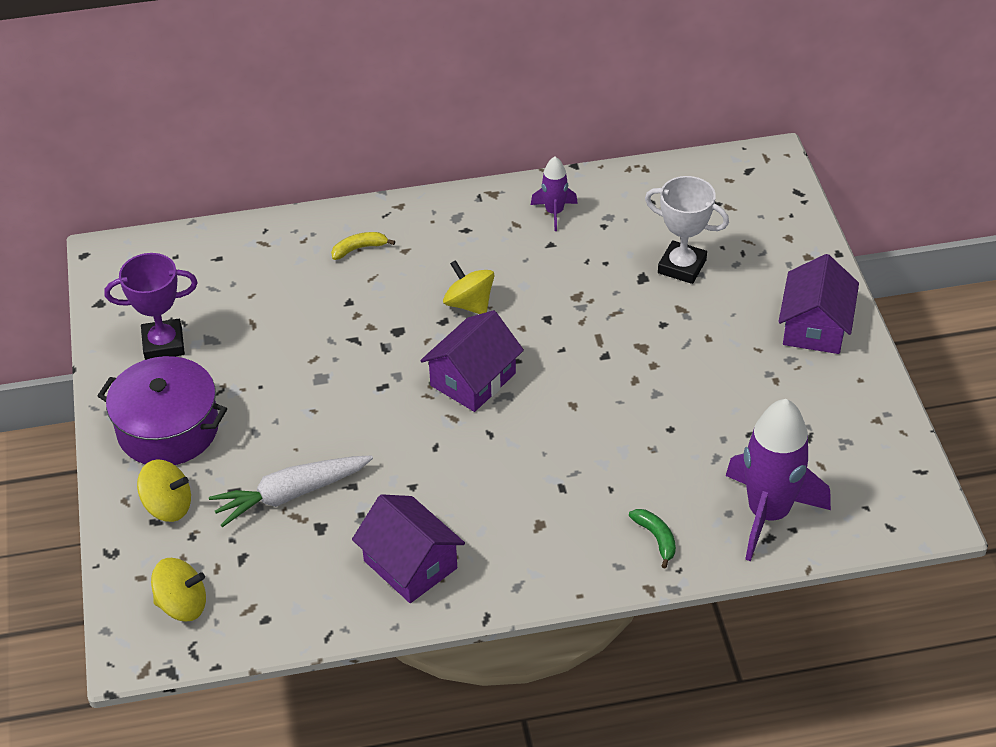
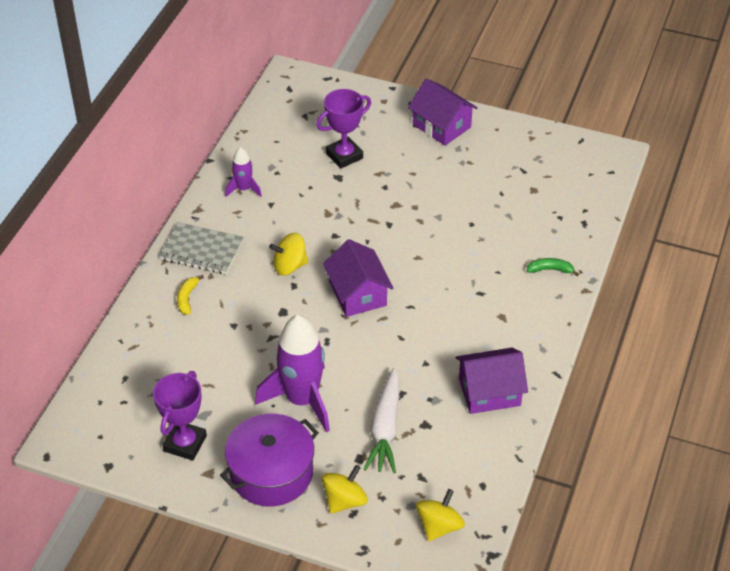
camera: 60 degrees left, 0 degrees up
white trophy [645,176,729,284] -> purple trophy [316,89,371,169]
purple rocket [726,399,831,561] -> purple rocket moved to [255,315,330,433]
none -> grey notebook [160,222,244,274]

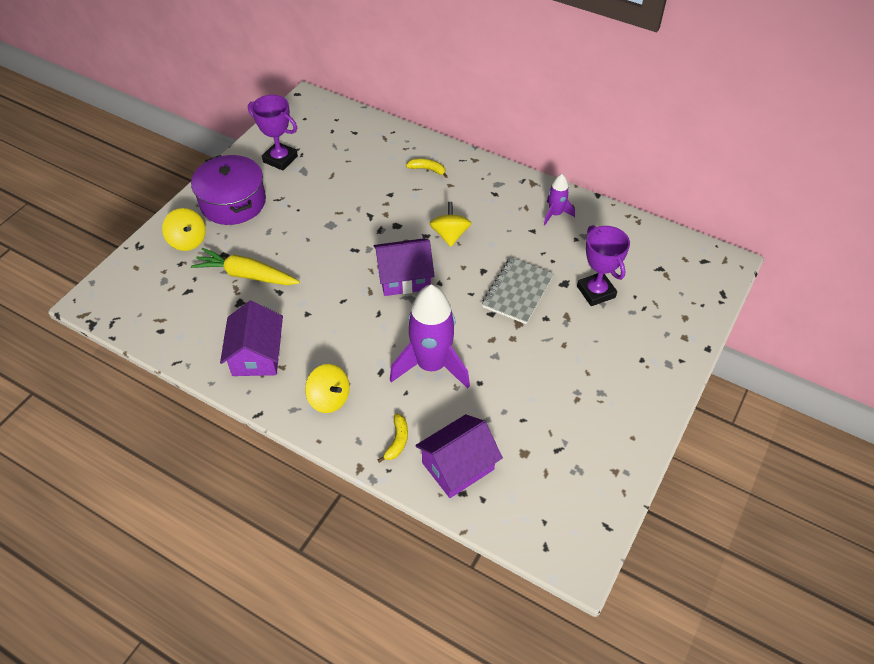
camera: 100 degrees right, 5 degrees up
grey notebook [160,222,244,274] -> grey notebook moved to [482,257,554,324]
purple rocket [255,315,330,433] -> purple rocket moved to [390,285,470,388]
white carrot [363,368,399,473] -> yellow carrot [191,248,300,285]
purple house [408,79,478,146] -> purple house moved to [415,414,503,498]
yellow spinning top [416,489,465,541] -> yellow spinning top moved to [305,364,350,413]
green banana [527,258,579,276] -> yellow banana [378,413,408,463]

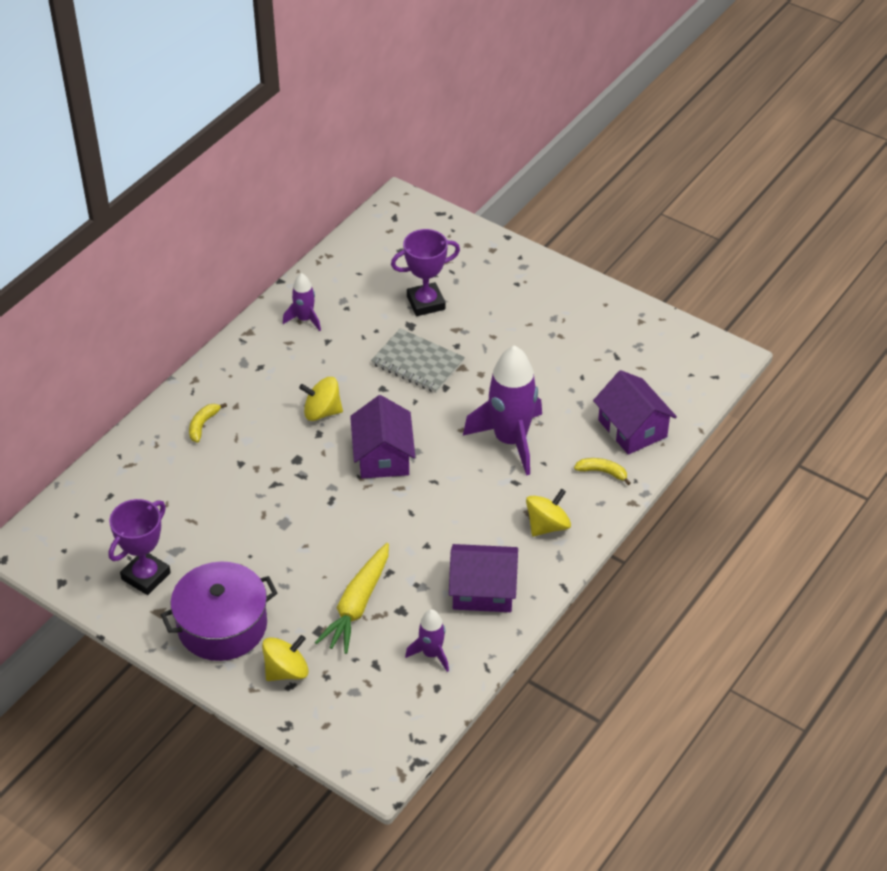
camera: 85 degrees left, 5 degrees down
none -> purple rocket [405,609,449,672]

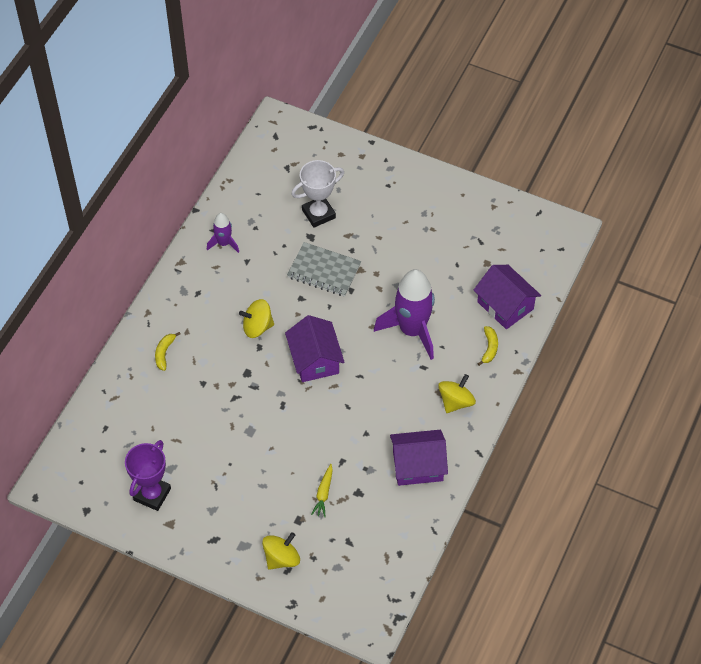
camera: 10 degrees left, 10 degrees up
purple pot [161,561,277,661] -> none
yellow carrot [315,543,389,654] -> yellow carrot [311,464,333,517], size x0.54
purple trophy [391,229,460,316] -> white trophy [291,160,344,228]
purple rocket [405,609,449,672] -> none
yellow banana [574,458,631,485] -> yellow banana turned 90 degrees clockwise [477,326,498,366]

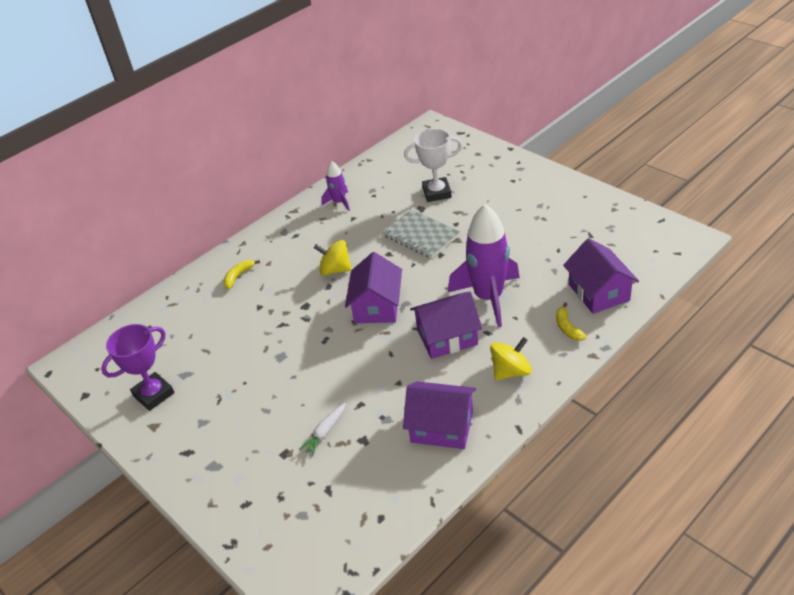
camera: 25 degrees right, 15 degrees down
yellow spinning top [262,532,300,570] -> none
yellow carrot [311,464,333,517] -> white carrot [299,403,346,456]
yellow banana [477,326,498,366] -> yellow banana turned 135 degrees clockwise [556,303,587,341]
none -> purple house [410,291,482,359]

